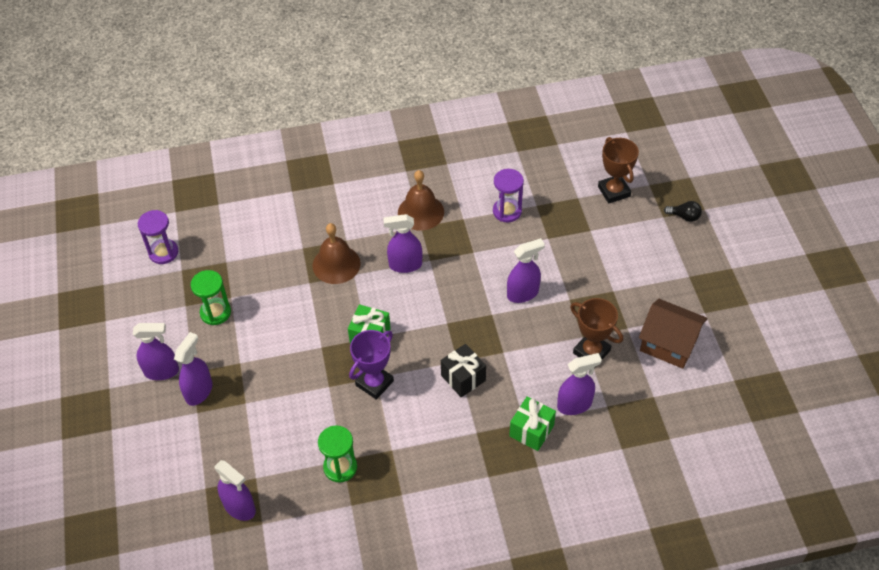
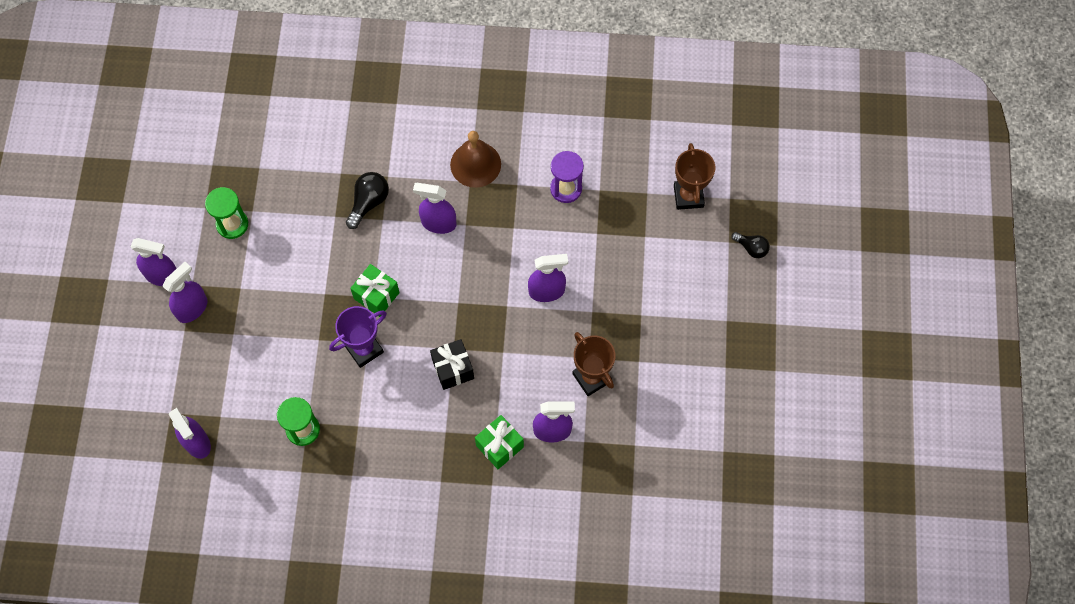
camera: 15 degrees right, 15 degrees up
purple hourglass [138,210,178,264] -> none
brown bell [312,223,361,284] -> black light bulb [346,172,389,229]
brown house [639,299,708,369] -> none

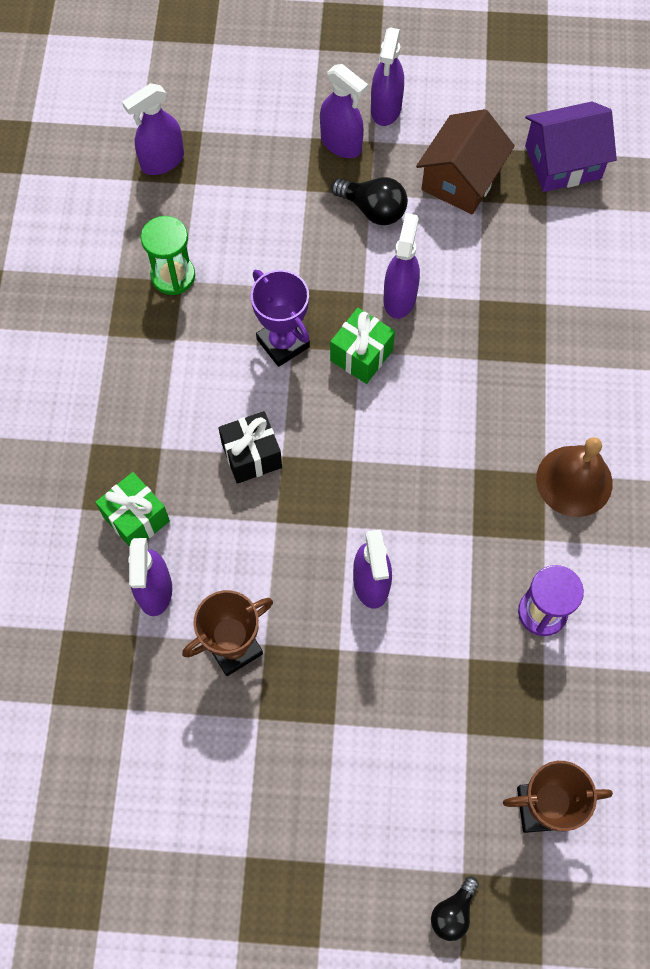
camera: 90 degrees right, 0 degrees up
green hourglass [205,187,248,239] -> brown house [416,109,515,214]
black light bulb [346,172,389,229] -> black light bulb moved to [331,177,408,225]
purple spray bottle [413,183,456,234] -> purple spray bottle moved to [384,213,420,319]
none -> purple house [525,101,617,192]

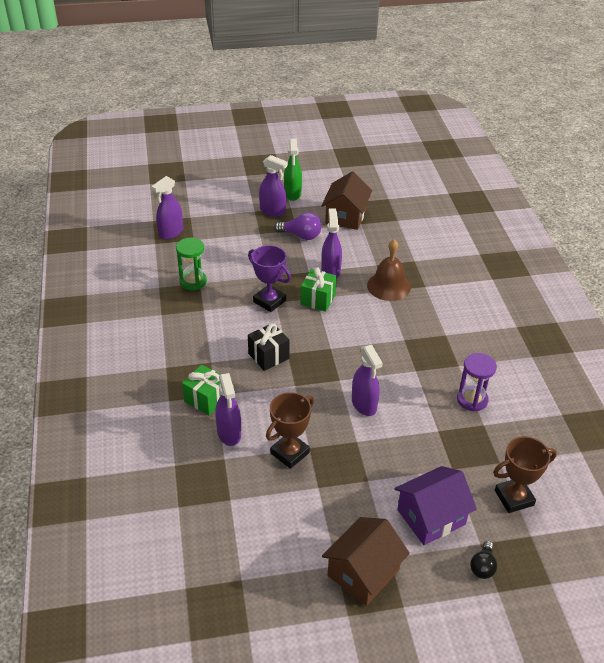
camera: 15 degrees left, 25 degrees down
black light bulb [331,177,408,225] -> purple light bulb [274,213,322,240]
purple spray bottle [371,27,404,126] -> green spray bottle [284,139,302,201]
purple house [525,101,617,192] -> purple house moved to [394,466,477,545]
brown bell [536,437,613,517] -> brown bell moved to [367,239,411,301]
none -> brown house [322,517,410,606]

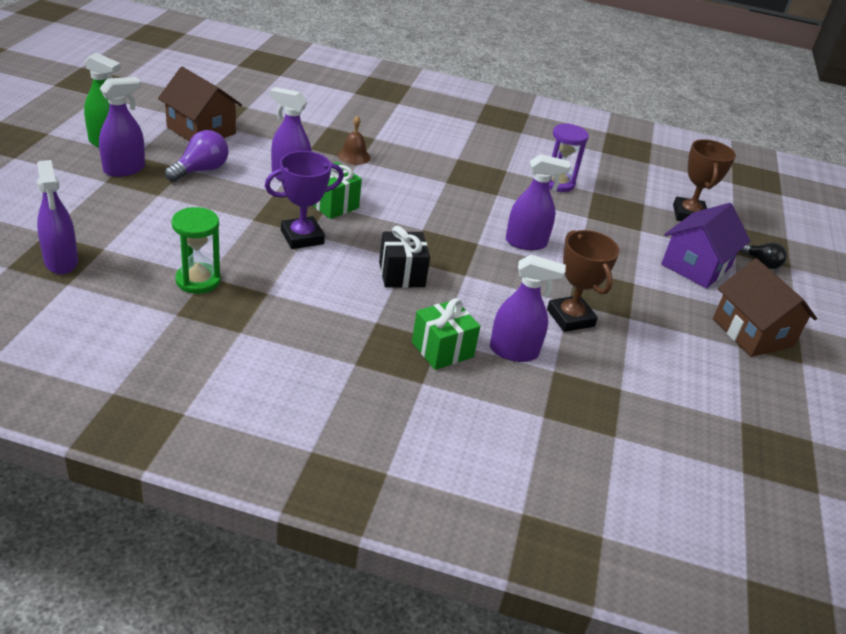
camera: 70 degrees left, 5 degrees down
brown bell [367,239,411,301] -> brown bell [338,115,370,165], size x0.59
purple house [394,466,477,545] -> purple house turned 45 degrees clockwise [661,203,750,289]

